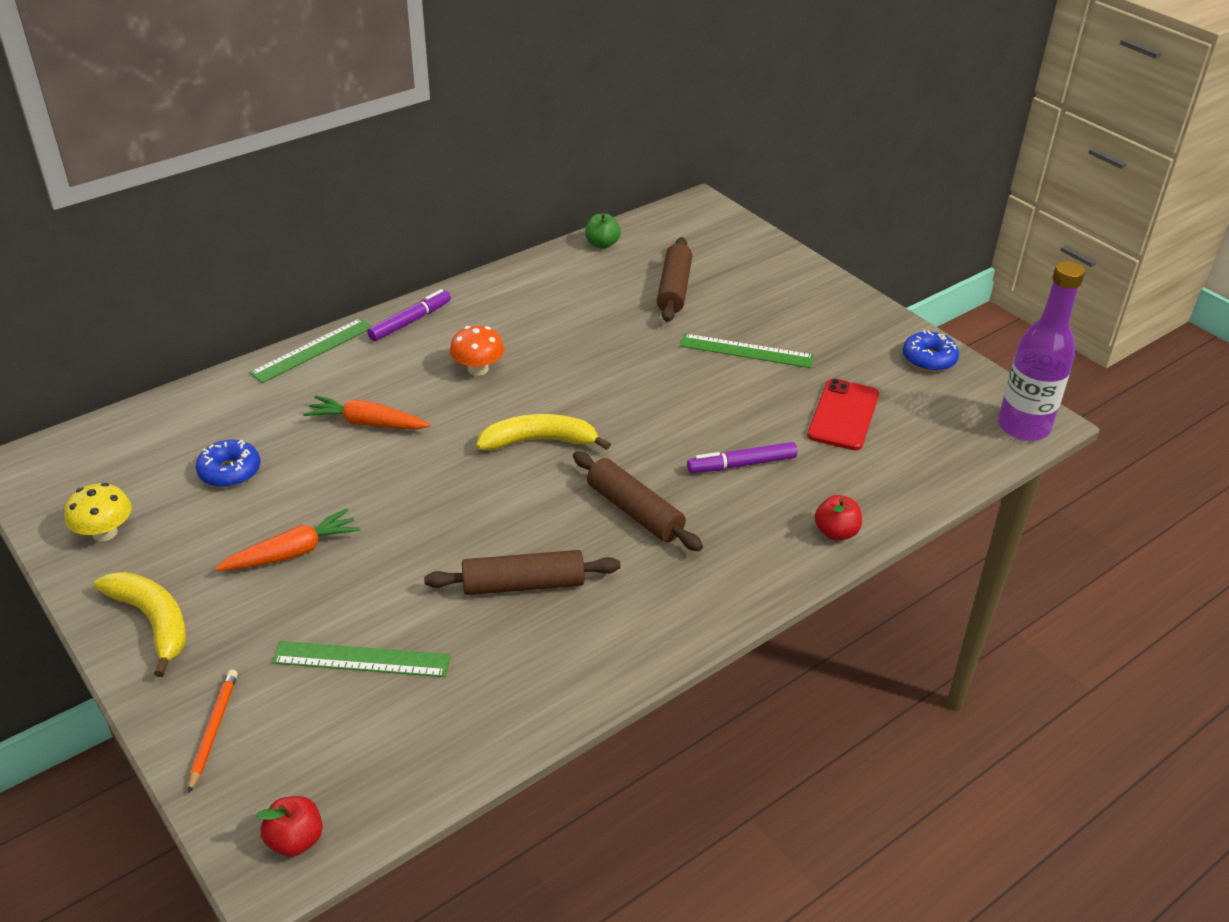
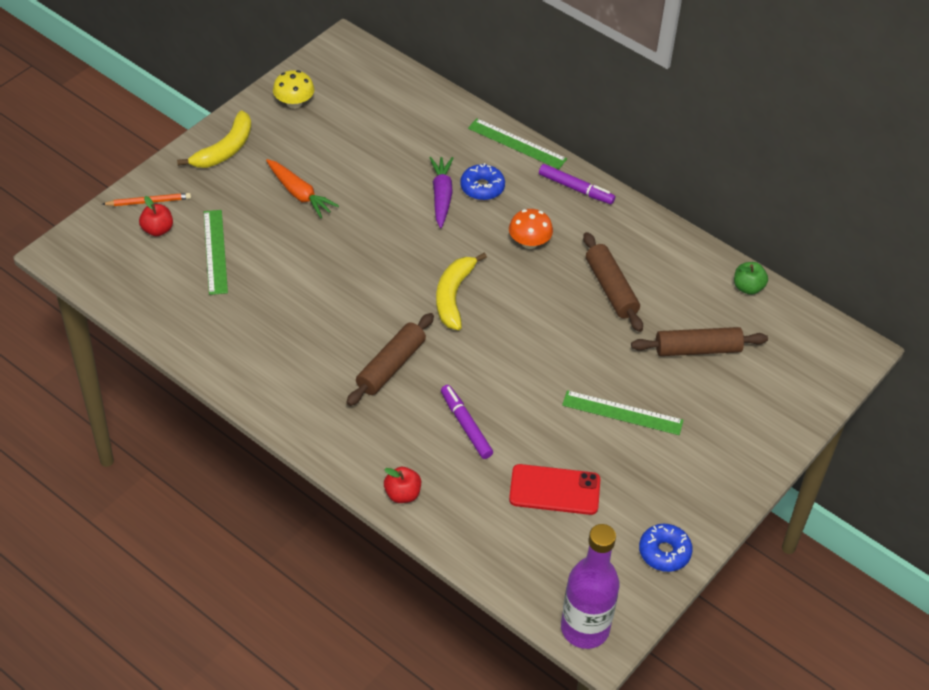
camera: 75 degrees right, 10 degrees up
blue donut [196,440,260,488] -> blue donut moved to [460,163,505,200]
red apple [256,796,323,857] -> red apple moved to [139,196,173,236]
orange carrot [303,395,431,430] -> purple carrot [429,157,453,228]
brown rolling pin [424,550,621,595] -> brown rolling pin moved to [583,232,643,332]
yellow banana [476,414,611,450] -> yellow banana turned 150 degrees counterclockwise [436,253,487,330]
green ruler [680,334,814,368] -> green ruler turned 75 degrees counterclockwise [562,390,684,435]

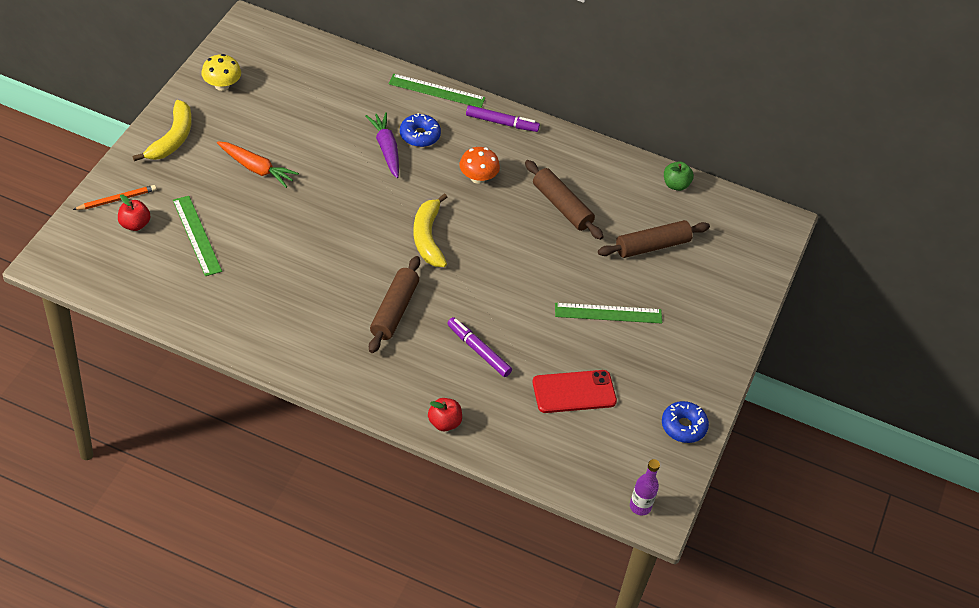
camera: 20 degrees left, 0 degrees up
purple bottle [561,524,620,649] -> purple bottle [630,459,660,515], size x0.51

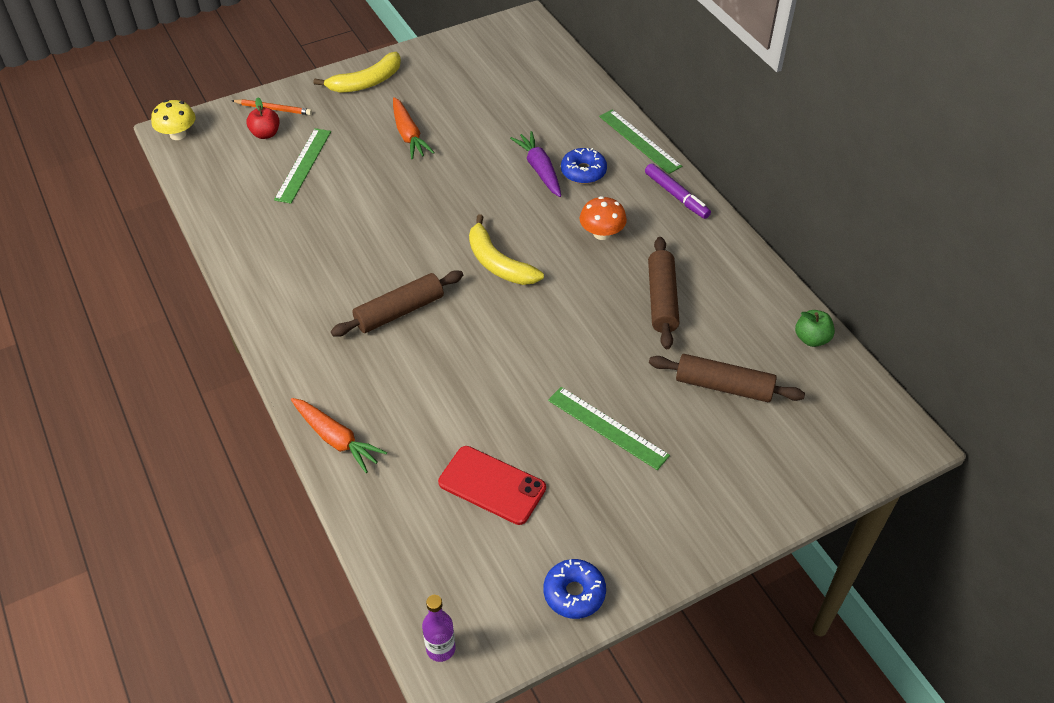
camera: 45 degrees right, 0 degrees up
yellow mushroom [201,54,241,91] -> yellow mushroom moved to [151,100,196,140]
purple carrot [366,112,399,178] -> purple carrot turned 45 degrees counterclockwise [510,131,561,197]
yellow banana [413,193,448,267] -> yellow banana turned 75 degrees counterclockwise [469,214,544,285]
red apple [428,398,462,431] -> orange carrot [291,398,387,473]
purple marker [447,317,512,377] -> none

